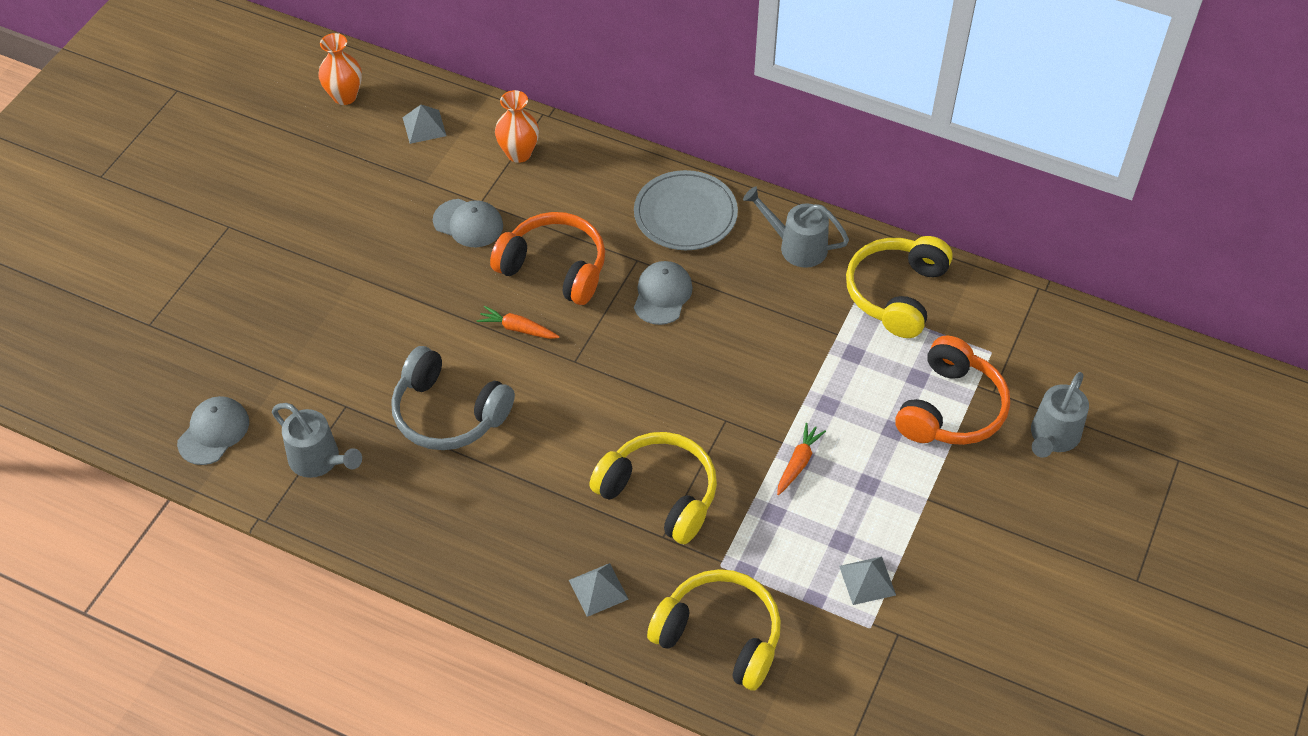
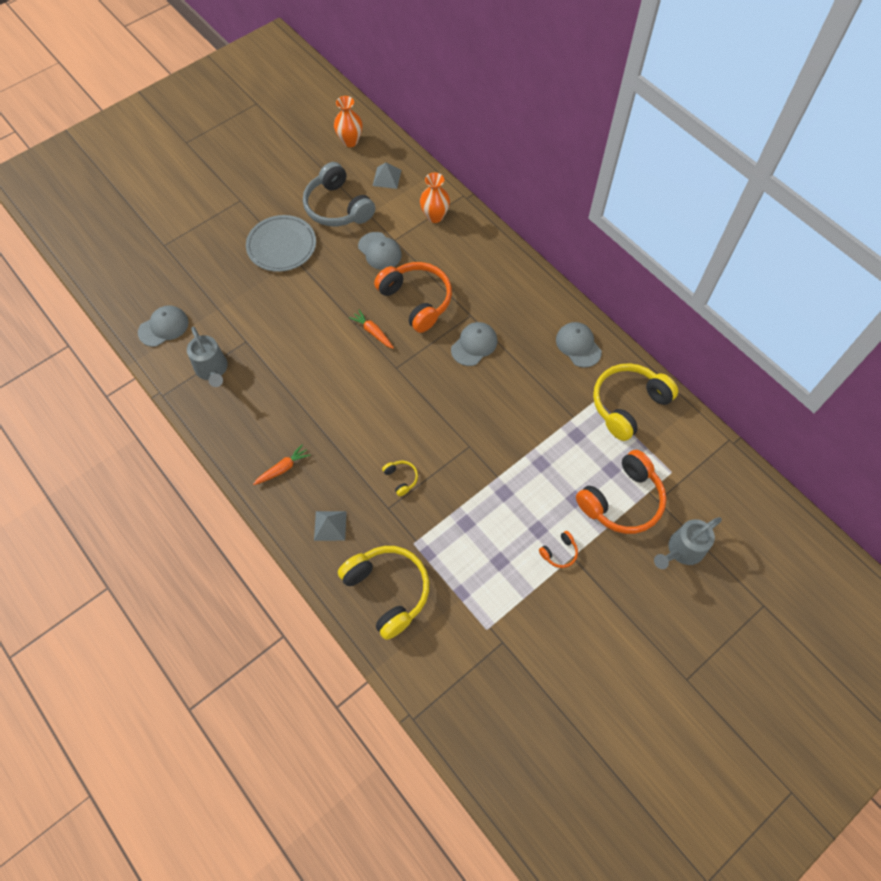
camera: 25 degrees right, 10 degrees up
grey headphones [391,346,515,450] -> grey headphones moved to [303,162,375,226]
yellow headphones [589,432,717,544] -> yellow headphones [382,461,418,496], size x0.43
grey plate [634,170,738,250] -> grey plate moved to [246,215,316,272]
grey watering can [743,186,849,268] -> grey cap [556,322,602,368]
orange carrot [777,423,826,495] -> orange carrot moved to [253,444,311,485]
grey pyramid [839,556,896,605] -> none
none -> orange headphones [539,531,578,568]

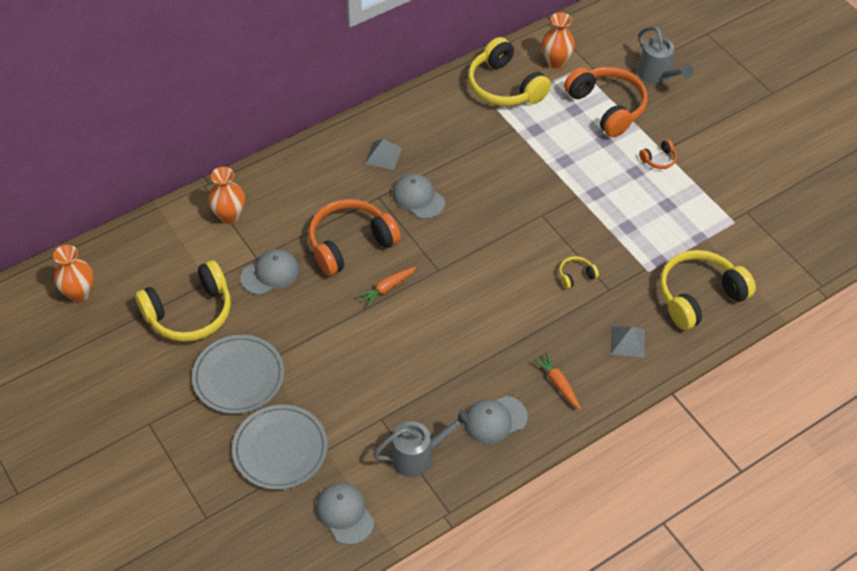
camera: 85 degrees left, 10 degrees down
grey headphones [303,162,375,226] -> yellow headphones [135,260,231,342]
grey pyramid [373,162,401,189] -> grey pyramid moved to [365,139,402,170]
orange headphones [539,531,578,568] -> orange headphones turned 90 degrees clockwise [639,139,677,169]
grey cap [556,322,602,368] -> grey cap moved to [464,396,528,444]
none -> grey plate [232,405,328,490]
none -> orange vase [542,12,575,69]

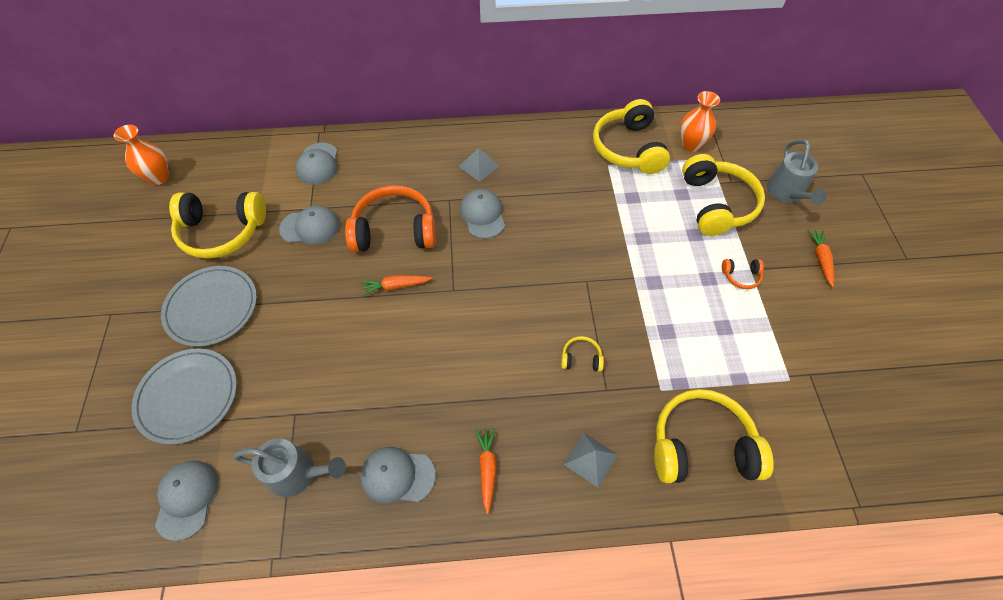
camera: 30 degrees right, 5 degrees up
orange vase [208,167,245,224] -> grey cap [296,143,338,185]
orange headphones [564,67,647,137] -> yellow headphones [682,154,765,236]
none -> orange carrot [807,230,834,287]

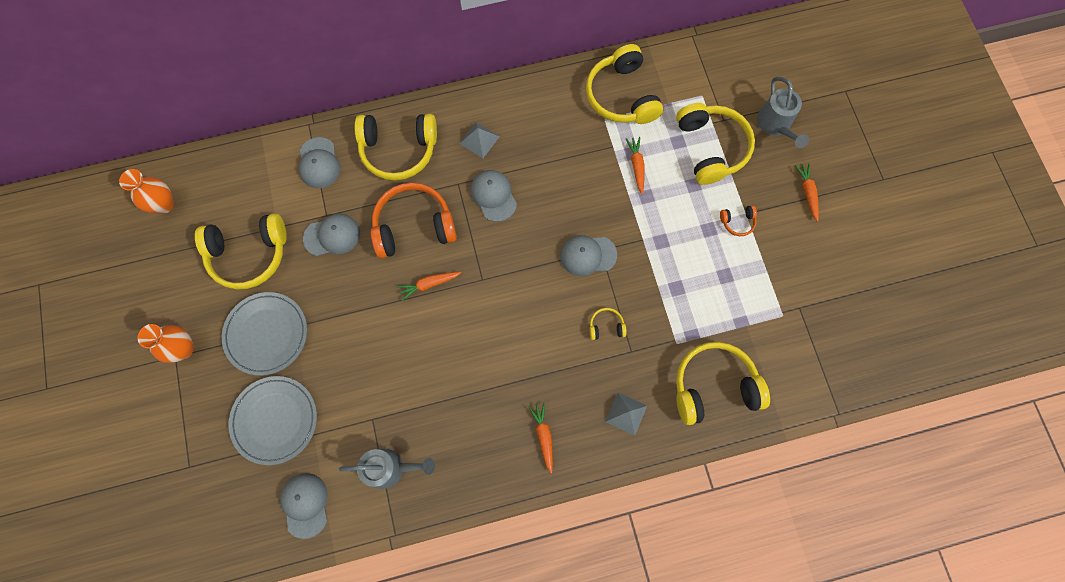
camera: 10 degrees left, 15 degrees up
grey cap [360,447,436,504] -> grey cap moved to [560,235,617,276]
orange vase [680,91,720,151] -> orange vase moved to [138,324,194,363]
none -> yellow headphones [355,114,437,180]
none -> orange carrot [626,137,645,194]

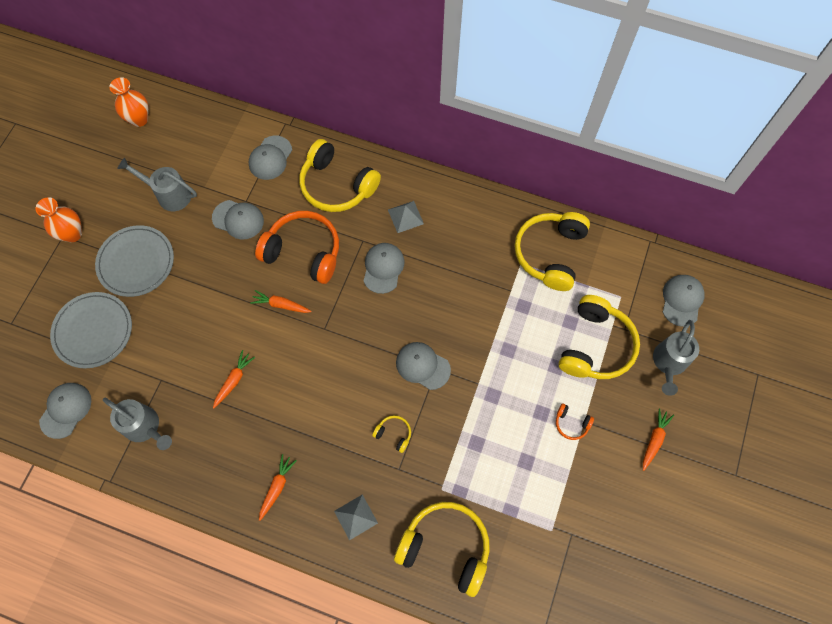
camera: 35 degrees right, 5 degrees down
yellow headphones [195,213,287,290] -> grey watering can [117,157,197,211]
orange carrot [626,137,645,194] -> orange carrot moved to [213,350,255,408]
none -> grey cap [663,275,705,327]

